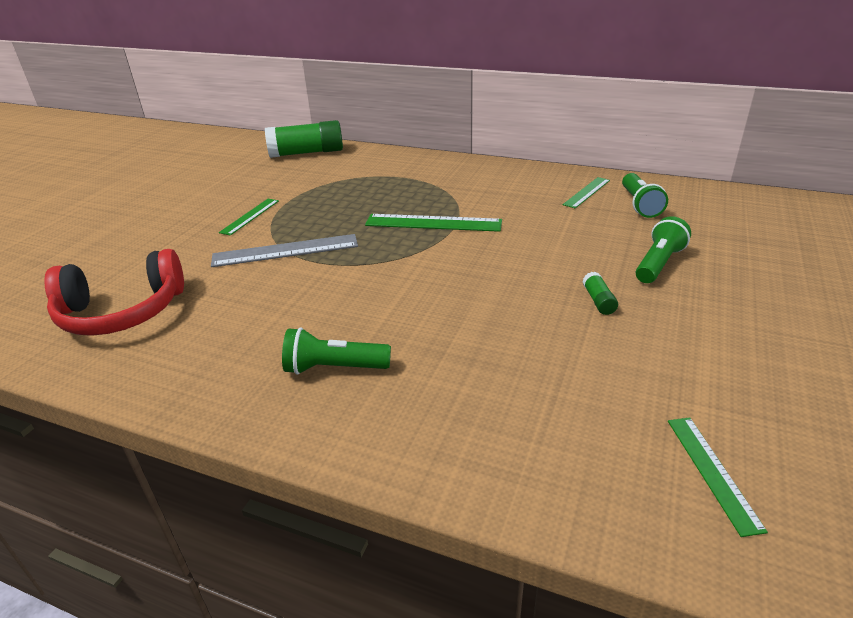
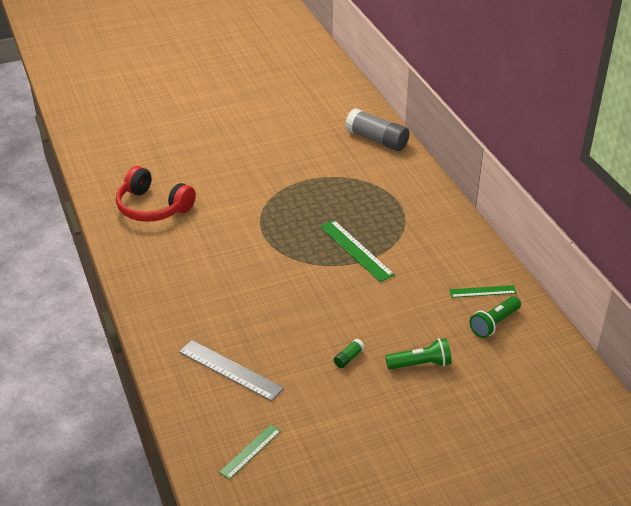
camera: 45 degrees right, 5 degrees up
grey ruler [211,234,358,267] -> grey ruler moved to [179,340,284,401]
green ruler [219,199,279,236] -> none
green glue stick [265,120,343,158] -> grey glue stick [345,109,409,151]
green flashlight [282,328,391,375] -> none

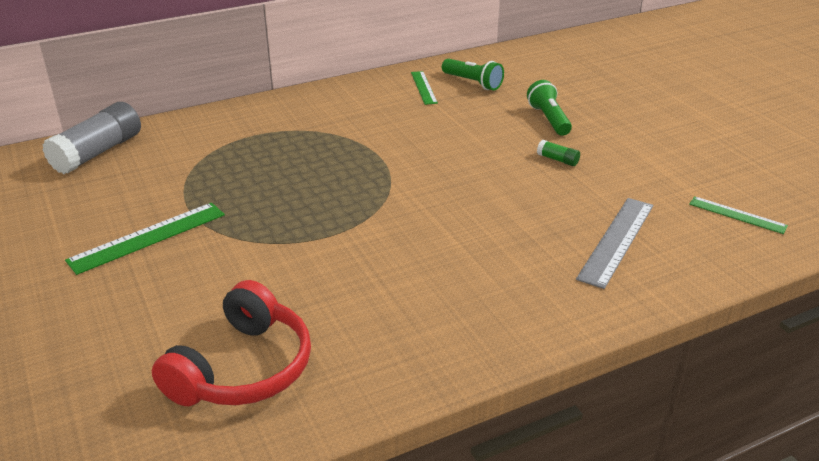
camera: 95 degrees left, 5 degrees down
green ruler [320,220,395,282] -> green ruler moved to [65,203,225,275]

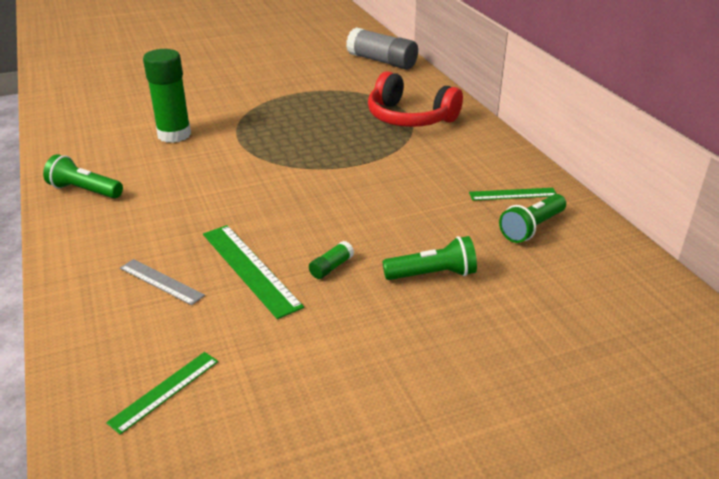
camera: 95 degrees right, 0 degrees up
green ruler [65,203,225,275] -> green ruler moved to [203,225,304,319]
red headphones [152,280,311,406] -> red headphones moved to [368,71,463,127]
grey ruler [576,198,653,289] -> grey ruler [120,259,205,305], size x0.61
none -> green flashlight [43,154,123,198]
none -> green glue stick [143,49,191,143]

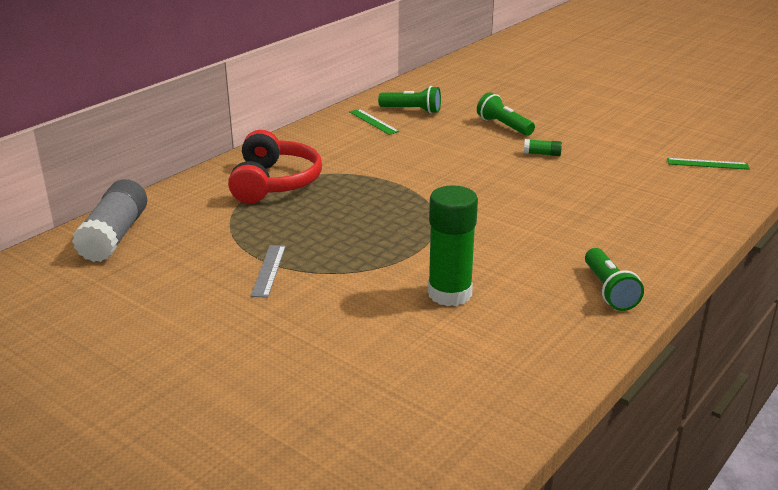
camera: 120 degrees left, 5 degrees down
grey ruler [120,259,205,305] -> grey ruler moved to [251,245,286,298]
green ruler [203,225,304,319] -> none

